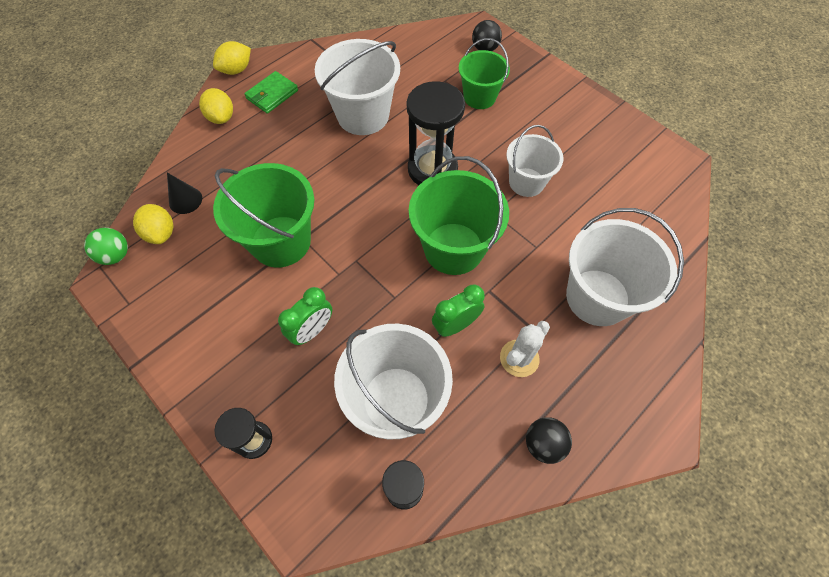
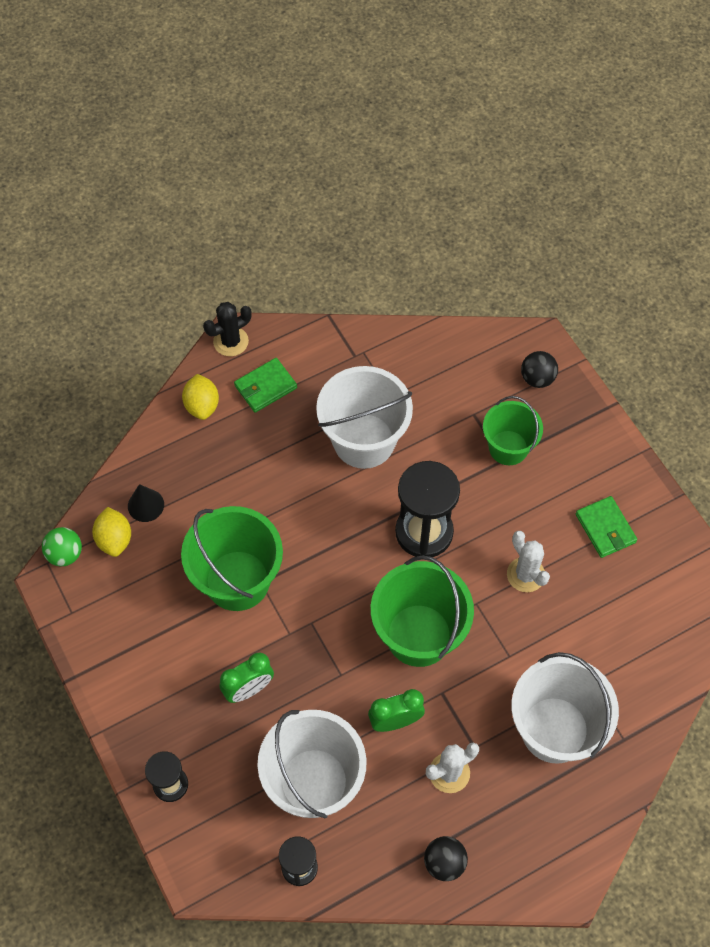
camera: 15 degrees right, 0 degrees up
yellow lemon [213,41,251,75] -> black cactus [203,302,252,356]
white bucket [506,125,563,197] -> white cactus [507,531,550,592]
none -> green wallet [576,496,637,558]

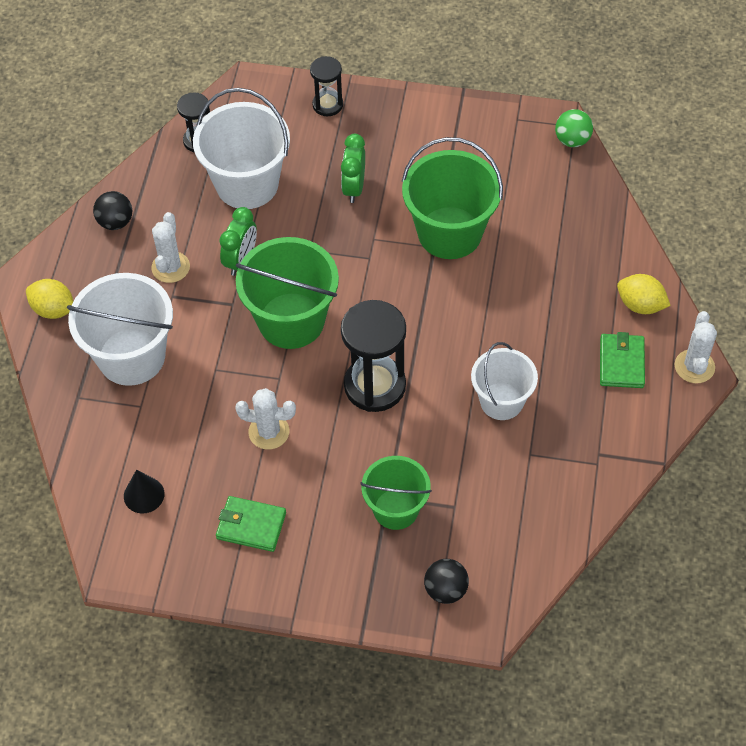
camera: 130 degrees right, 5 degrees down
yellow lemon [92,507,131,557] -> yellow lemon moved to [26,279,73,319]
black cone [128,484,164,522] -> black cone moved to [124,470,164,514]
black cactus [203,302,252,356] -> white cactus [675,311,717,383]
white bucket [316,366,413,469] -> white bucket [471,342,538,420], size x0.63

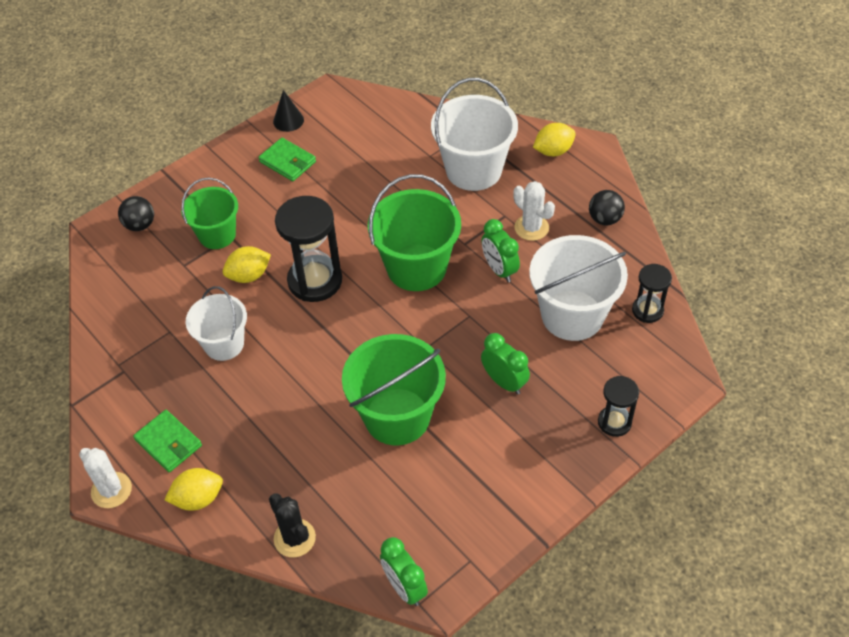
camera: 130 degrees right, 5 degrees down
black cone [124,470,164,514] -> black cone moved to [273,90,304,132]
green wallet [216,496,286,552] -> green wallet turned 75 degrees clockwise [258,138,316,181]
white cactus [235,388,296,450] -> none
green ball [555,109,593,147] -> green clock [380,537,428,606]
none -> yellow lemon [223,246,271,283]
none -> black cactus [269,493,316,557]

